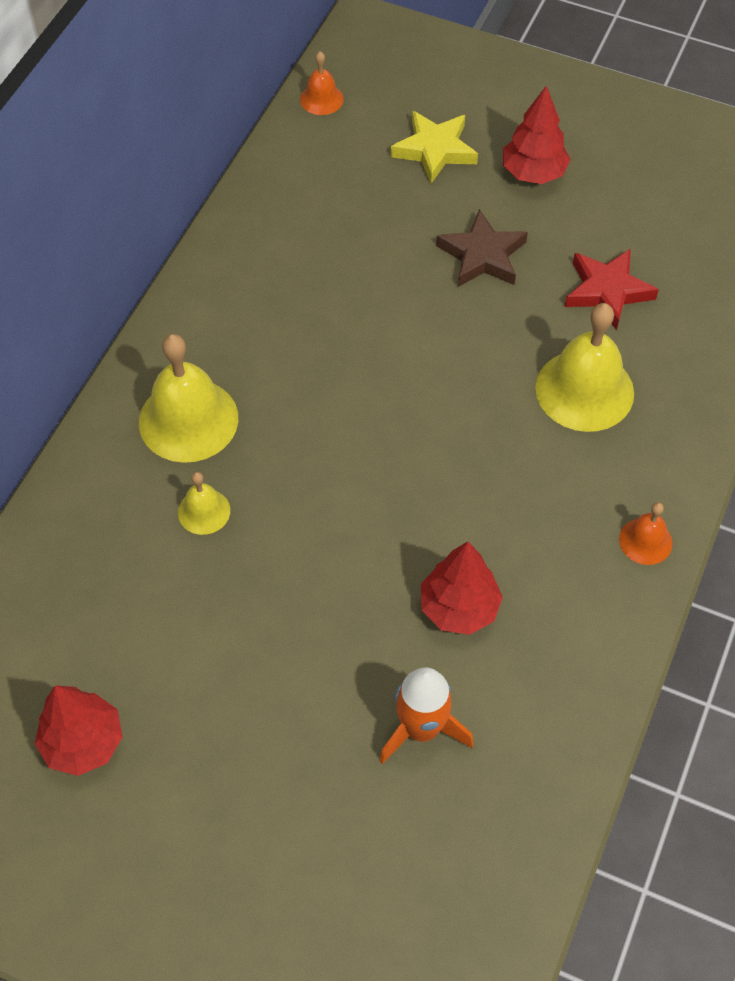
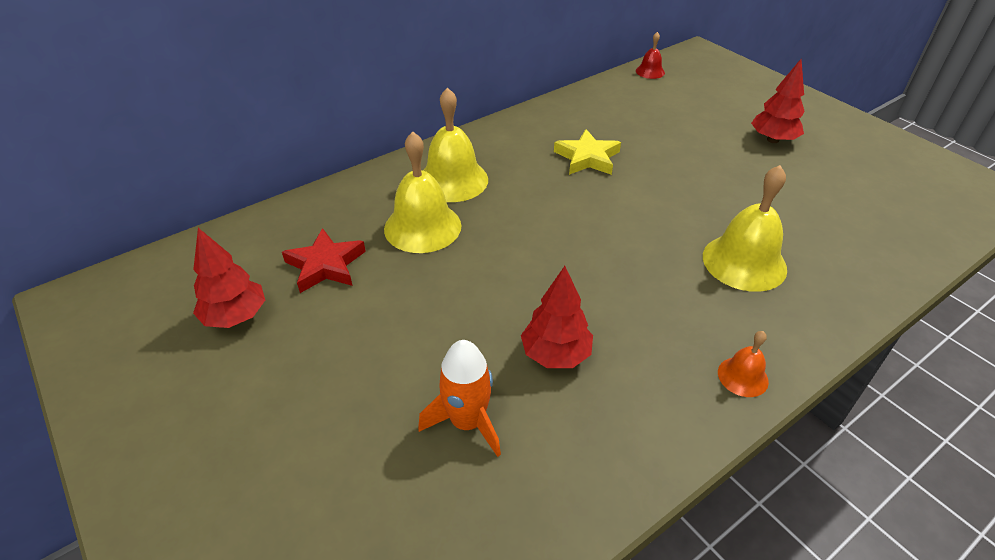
camera: 30 degrees right, 15 degrees down
yellow bell [178,472,230,535] -> yellow bell [384,132,461,253], size x1.97
orange bell [300,51,344,115] -> red bell [636,32,665,79]
yellow star [391,111,478,184] -> yellow star moved to [554,129,621,175]
brown star [436,209,528,287] -> none
red star [565,249,659,330] -> red star moved to [282,228,366,293]

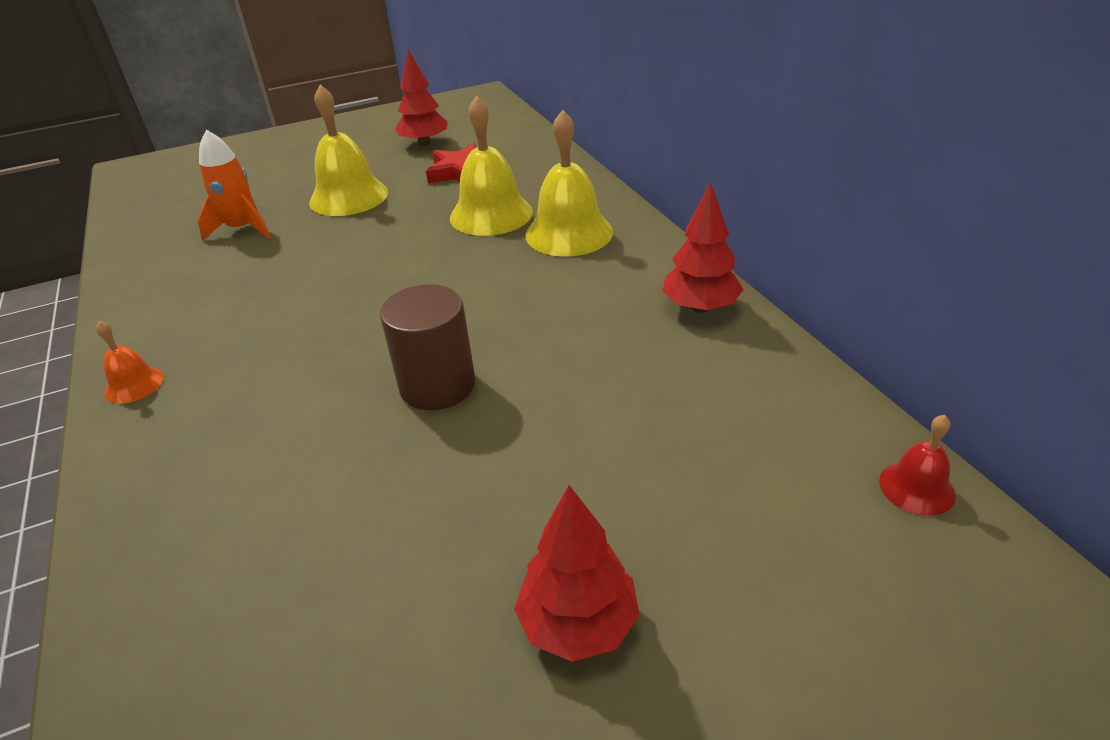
camera: 105 degrees right, 5 degrees down
red tree [521,266,593,368] -> red tree moved to [662,182,744,313]
yellow star [554,129,621,175] -> none
yellow bell [703,165,787,292] -> yellow bell moved to [309,85,388,216]
none -> brown cylinder [380,284,475,410]

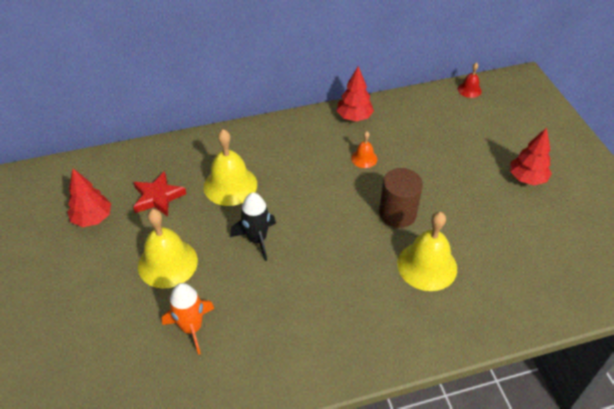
camera: 85 degrees left, 10 degrees up
orange bell [96,321,164,404] -> orange bell moved to [351,131,377,168]
yellow bell [525,110,613,257] -> yellow bell moved to [397,212,457,291]
none -> black rocket [230,192,276,261]

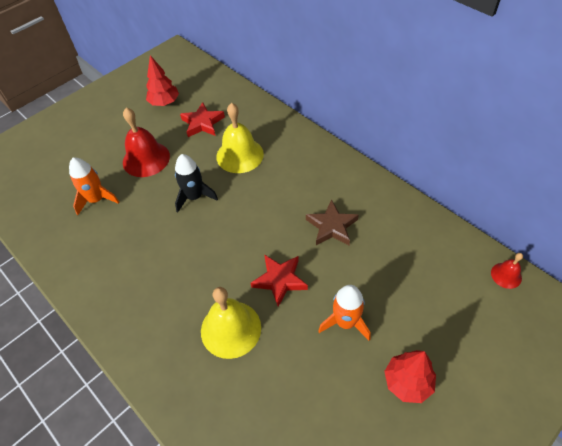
camera: 65 degrees right, 5 degrees up
yellow bell [138,209,198,288] -> red bell [123,108,170,177]
red tree [337,66,374,121] -> none
orange bell [351,131,377,168] -> brown star [306,200,359,245]
brown cylinder [379,168,423,228] -> red star [251,255,308,307]
none -> orange rocket [318,285,371,341]

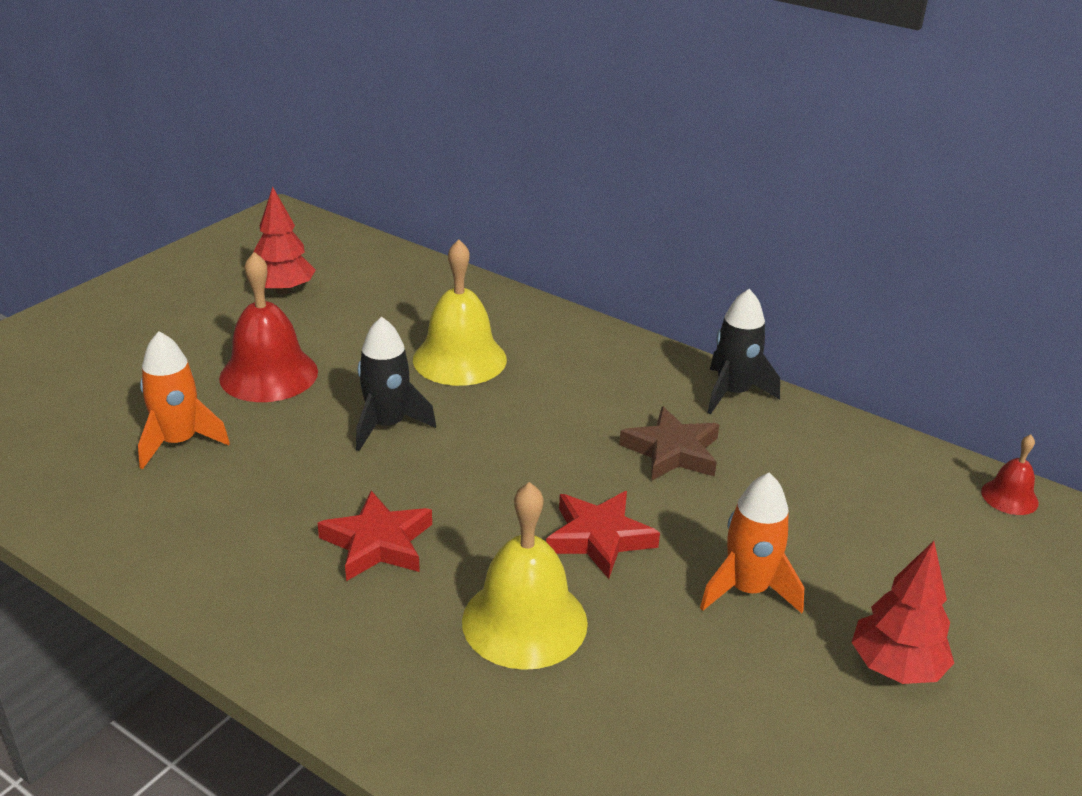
camera: 15 degrees left, 20 degrees down
red star [180,102,225,137] -> red star moved to [318,491,432,581]
none -> black rocket [707,289,780,414]

